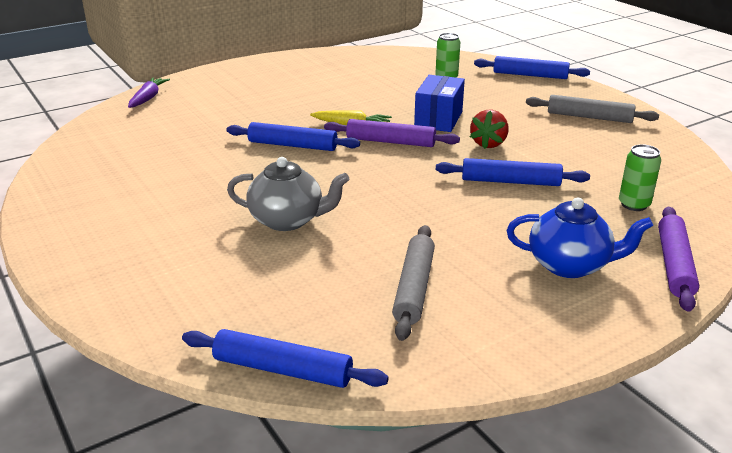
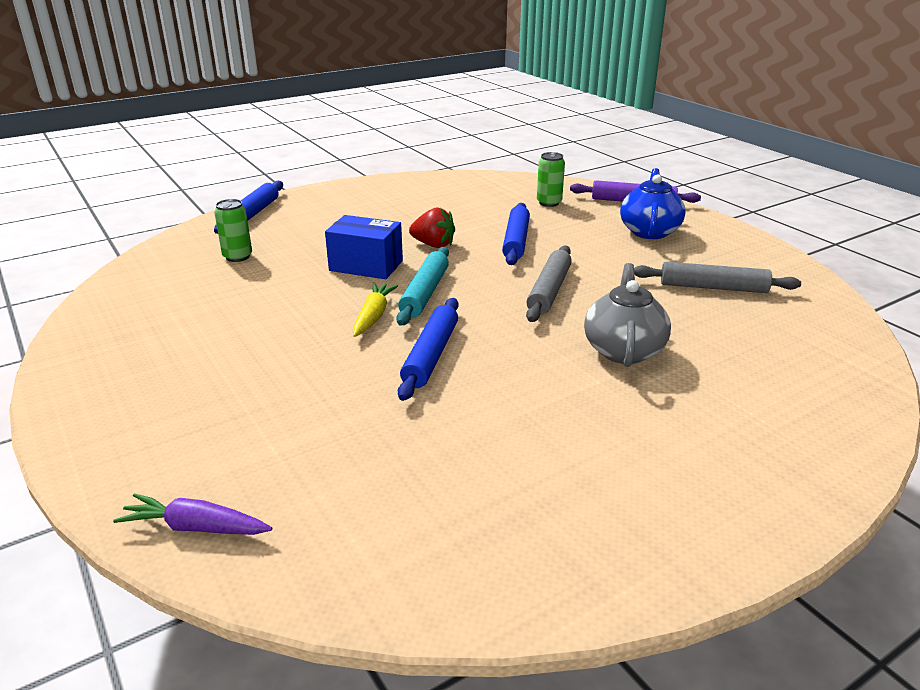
camera: 90 degrees left, 0 degrees up
blue rolling pin [182,329,389,388] -> none
purple rolling pin [324,119,460,147] -> turquoise rolling pin [396,247,449,326]
grey rolling pin [526,95,659,123] -> grey rolling pin moved to [526,245,572,322]

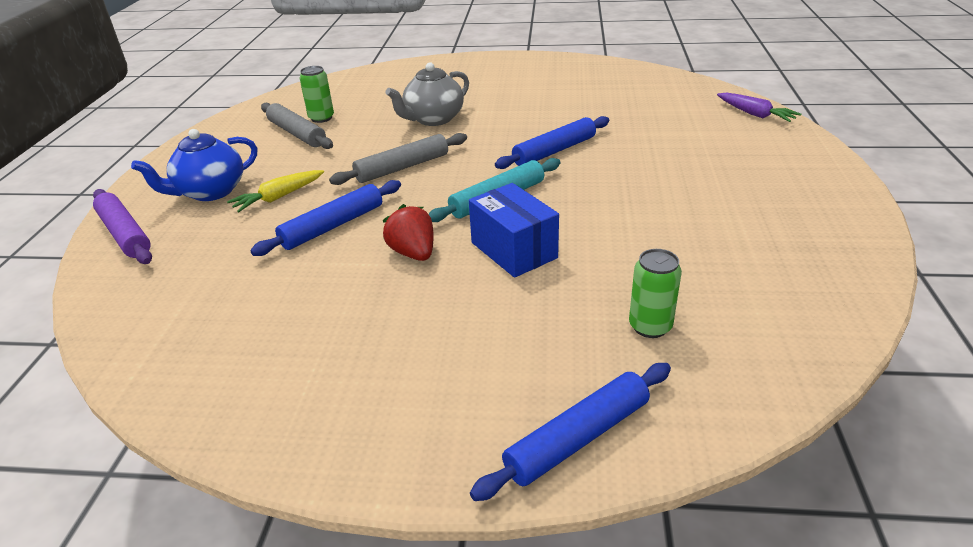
camera: 140 degrees left, 5 degrees up
yellow carrot [353,283,398,337] -> yellow carrot moved to [227,170,324,212]
green can [537,152,565,207] -> green can moved to [300,66,334,123]

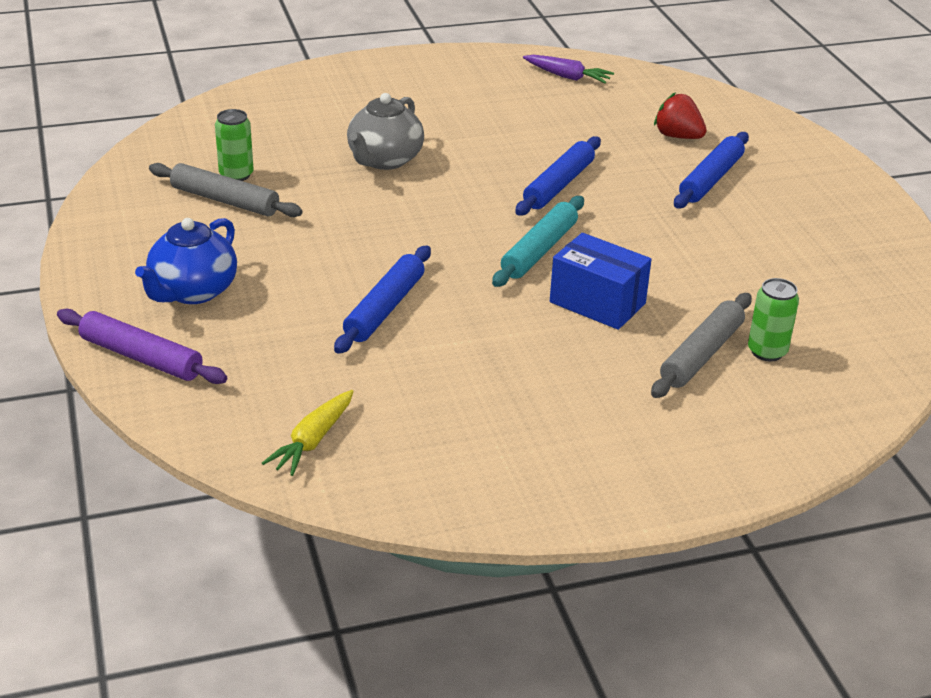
camera: 25 degrees left, 0 degrees up
yellow carrot [227,170,324,212] -> yellow carrot moved to [262,390,353,476]
grey rolling pin [329,133,467,185] -> grey rolling pin moved to [651,293,752,398]
red strawberry [382,204,434,261] -> red strawberry moved to [654,92,707,139]
blue rolling pin [470,363,671,501] -> blue rolling pin moved to [674,132,749,208]
purple carrot [717,93,801,122] -> purple carrot moved to [523,55,614,83]

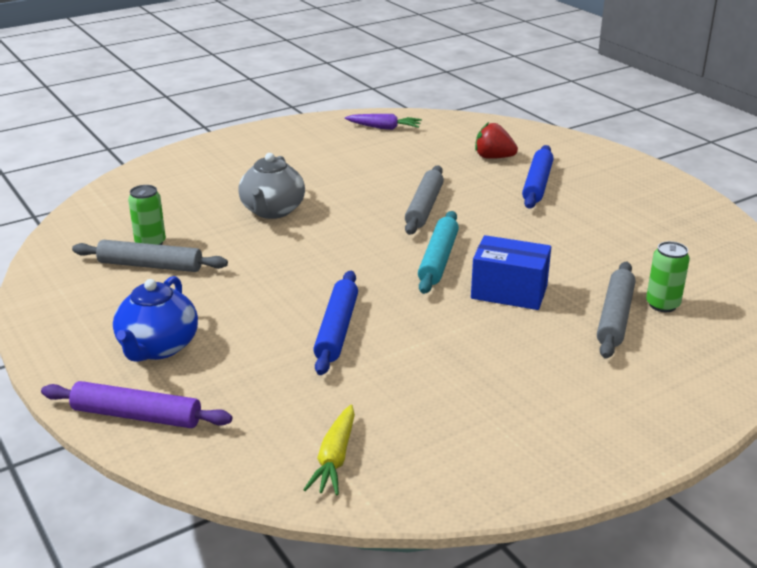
camera: 15 degrees left, 5 degrees down
blue rolling pin [515,136,601,215] -> grey rolling pin [405,165,444,235]

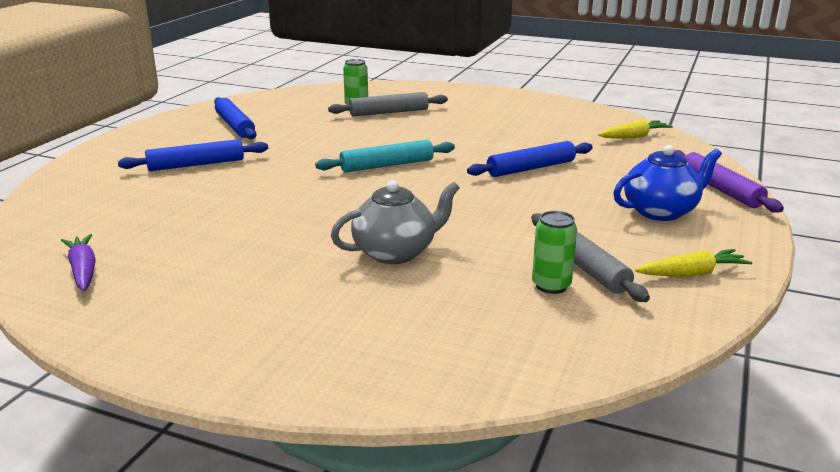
camera: 125 degrees left, 5 degrees down
grey rolling pin [405,165,444,235] -> none
blue box [471,235,551,310] -> none
red strawberry [475,122,518,159] -> none
none -> blue rolling pin [214,97,256,139]
none -> yellow carrot [635,249,753,276]

